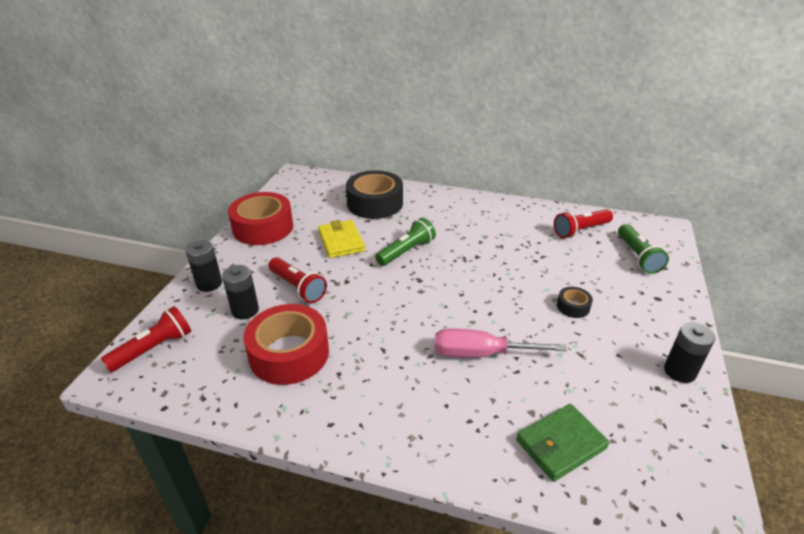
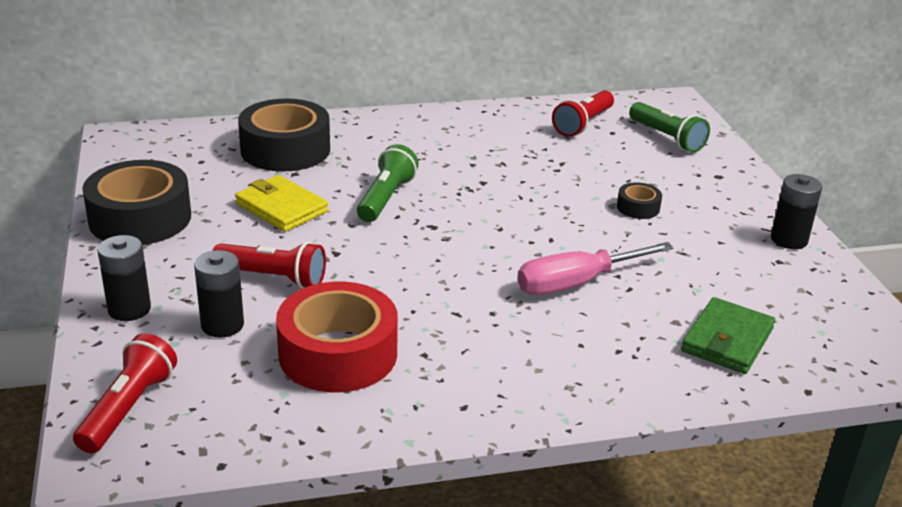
camera: 30 degrees left, 5 degrees down
red tape [228,192,293,245] -> black tape [82,160,191,245]

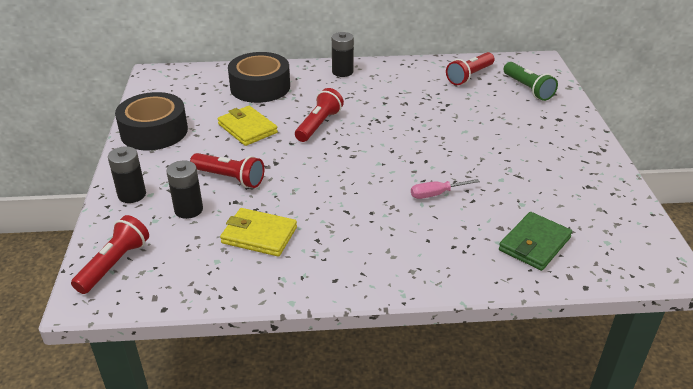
camera: 10 degrees right, 5 degrees up
red tape [276,282,398,392] -> yellow wallet [220,208,297,257]
green flashlight [357,144,419,222] -> red flashlight [295,88,344,142]
pink screwdriver [517,242,674,295] -> pink screwdriver [411,179,480,199], size x0.59
black tape [617,182,662,219] -> none
black battery [771,174,822,249] -> black battery moved to [332,32,354,77]

